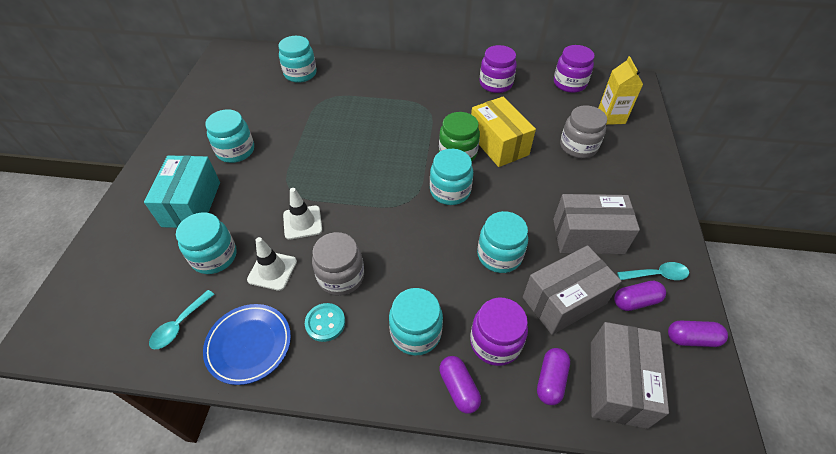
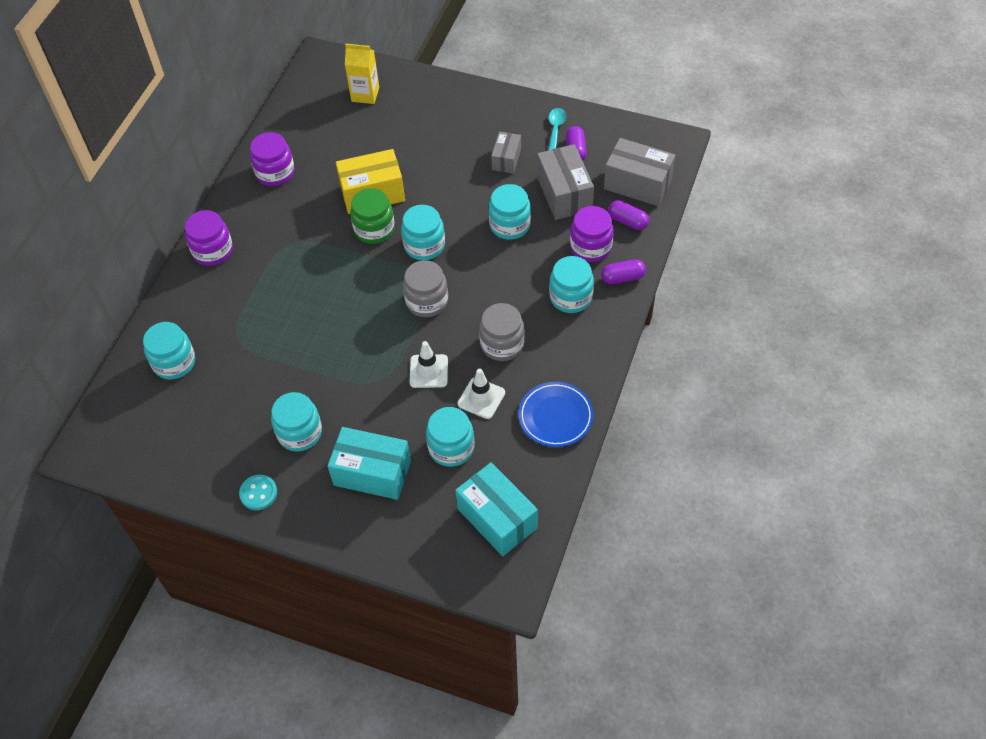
camera: 75 degrees left, 5 degrees up
turquoise spoon [149,290,215,349] -> none
turquoise button [305,303,345,342] -> turquoise button moved to [239,475,277,510]
grey box [553,194,640,254] -> grey box [491,132,521,174], size x0.59
purple jar [554,45,595,93] -> purple jar moved to [185,210,233,266]
grey jar [560,105,607,158] -> grey jar moved to [403,260,448,317]
purple capsule [668,321,728,347] -> none
none -> turquoise box [455,462,538,556]

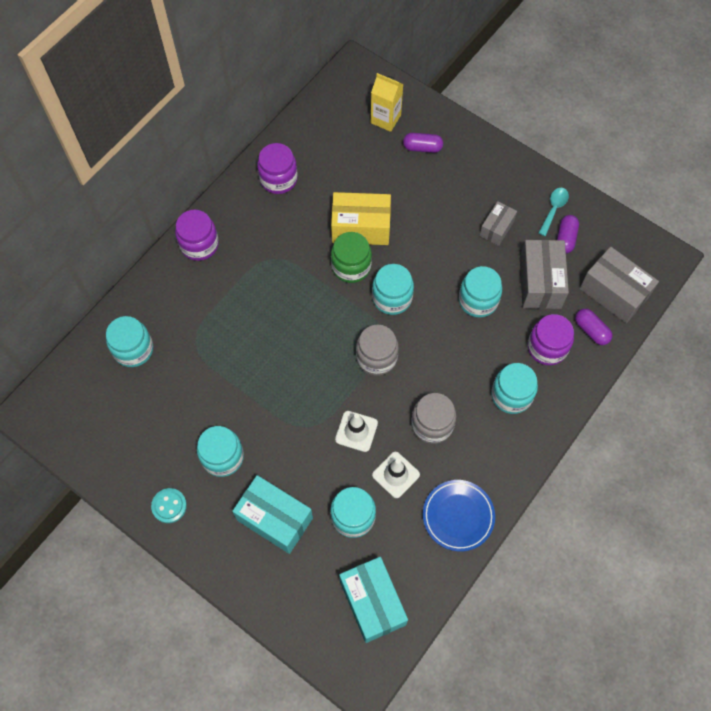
camera: 15 degrees right, 10 degrees up
purple capsule [601,259,646,284] -> purple capsule moved to [403,133,443,153]

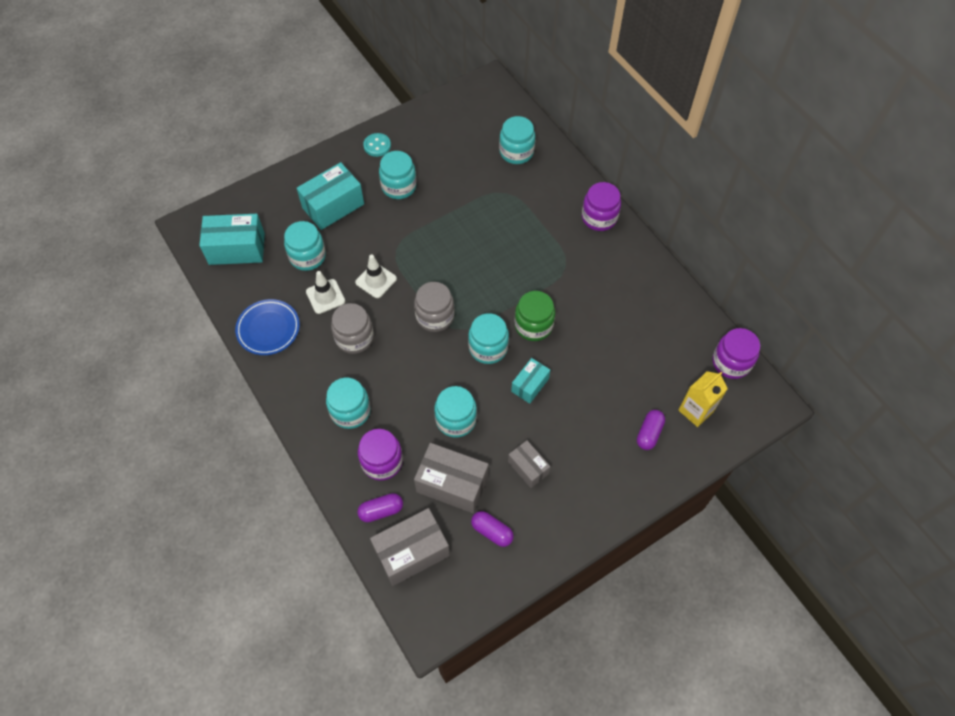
camera: 110 degrees right, 5 degrees down
purple jar [257,143,298,194] -> purple jar moved to [712,328,760,379]
yellow box [331,192,391,245] -> none
turquoise spoon [539,188,569,236] -> none
none -> turquoise box [511,358,550,404]

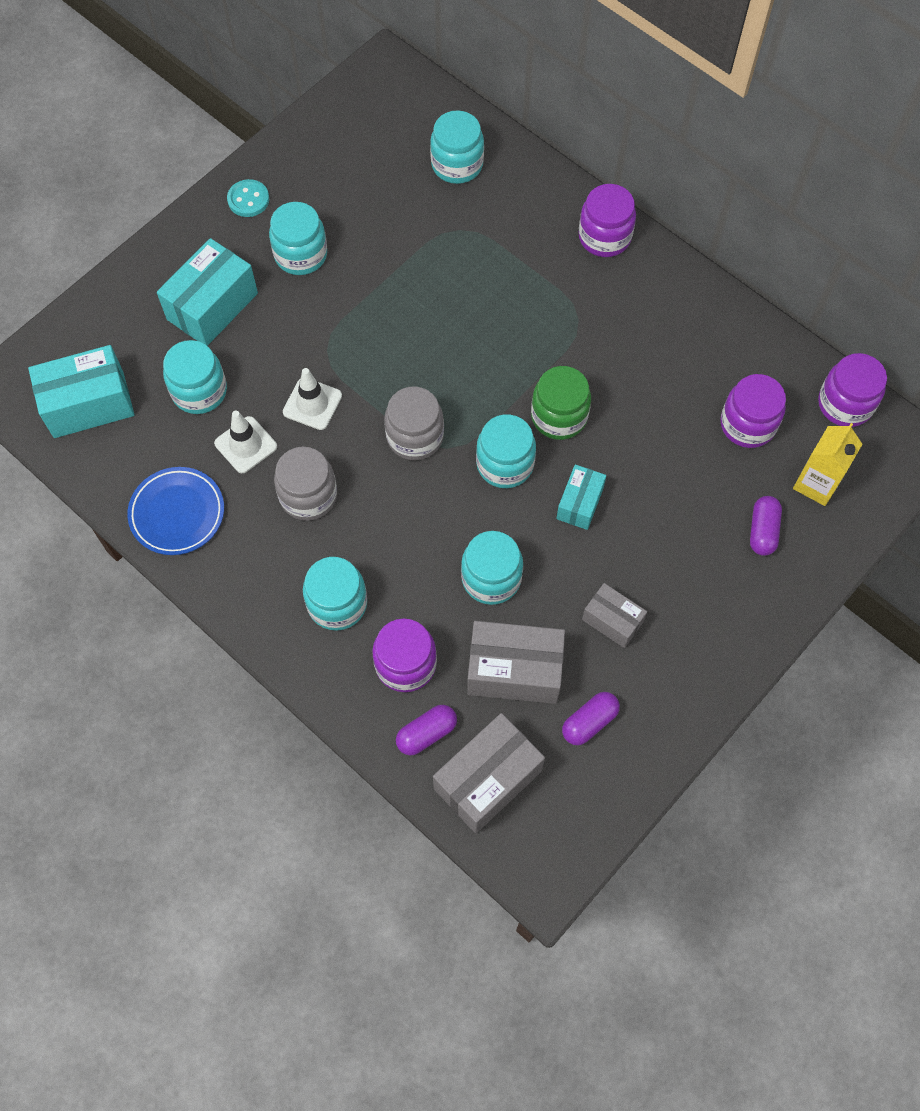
camera: 15 degrees left, 5 degrees up
purple capsule [471,511,514,547] -> purple capsule turned 60 degrees counterclockwise [562,692,620,745]
none -> purple jar [720,374,786,448]

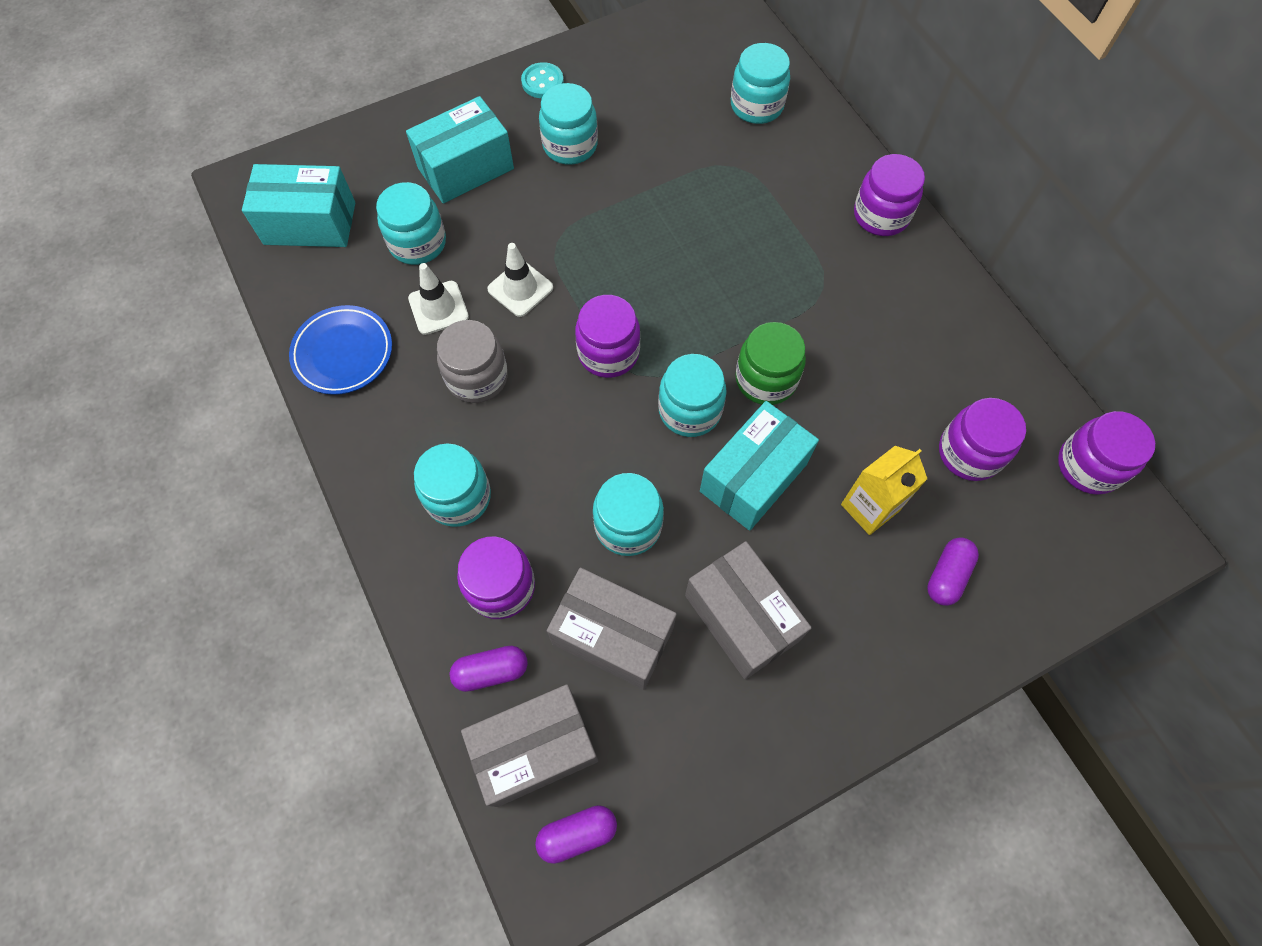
camera: 20 degrees right, 0 degrees up
grey jar [384,386,444,460] -> purple jar [575,295,640,378]
turquoise box [556,464,606,530] -> turquoise box [700,401,819,531], size x1.71
purple capsule [562,692,620,745] -> purple capsule moved to [535,805,617,864]
grey box [582,583,647,648] -> grey box [685,541,811,679], size x1.71
yellow carton [793,423,862,506] -> yellow carton moved to [841,446,927,535]

